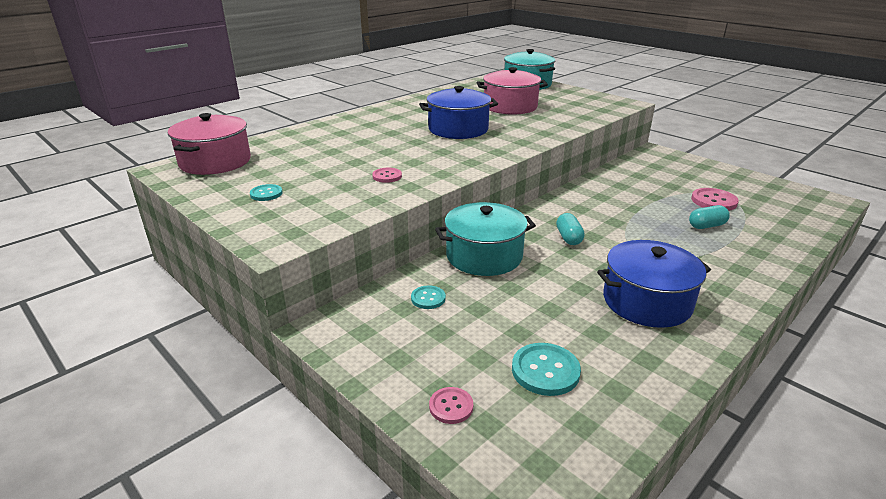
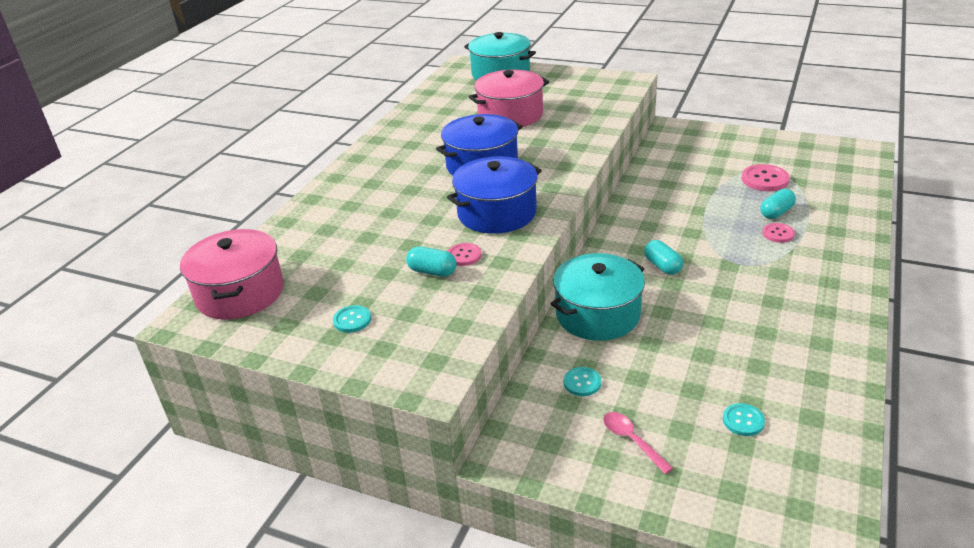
camera: 20 degrees left, 5 degrees up
pink button [429,387,473,424] -> pink button moved to [763,223,795,243]
turquoise button [512,343,581,396] -> turquoise button [723,403,765,436], size x0.61
blue pot [597,240,711,328] -> blue pot moved to [447,156,542,234]
none -> turquoise capsule [406,246,457,277]
none -> pink spoon [603,412,673,474]

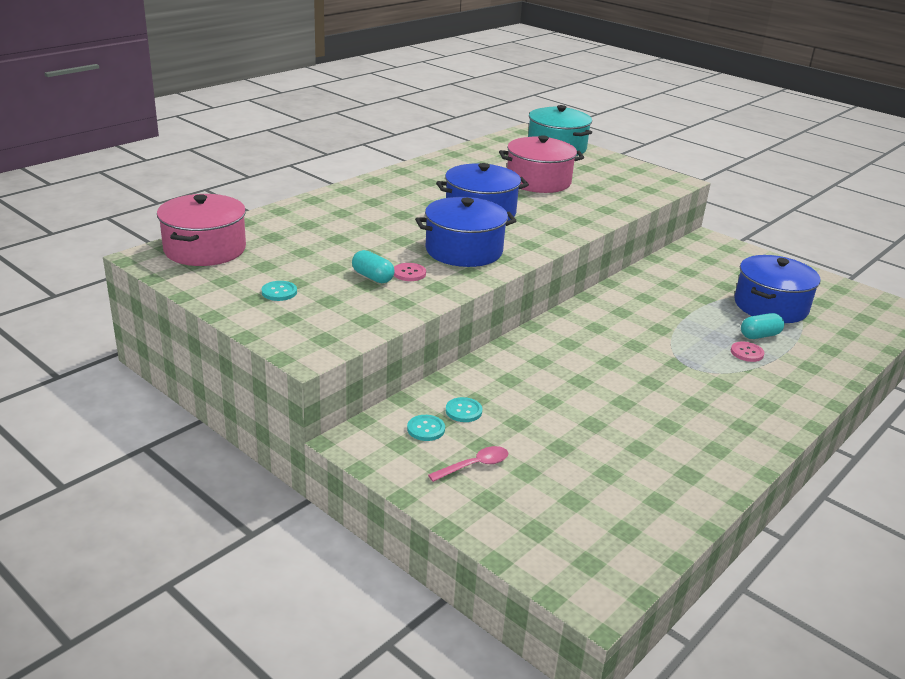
camera: 15 degrees right, 5 degrees down
turquoise pot [550,253,645,341] -> none
pink spoon [603,412,673,474] -> pink spoon turned 75 degrees clockwise [428,446,508,482]
turquoise capsule [644,240,683,275] -> none
turquoise button [723,403,765,436] -> turquoise button moved to [407,415,445,441]
pink button [742,164,790,191] -> blue pot [734,255,821,323]

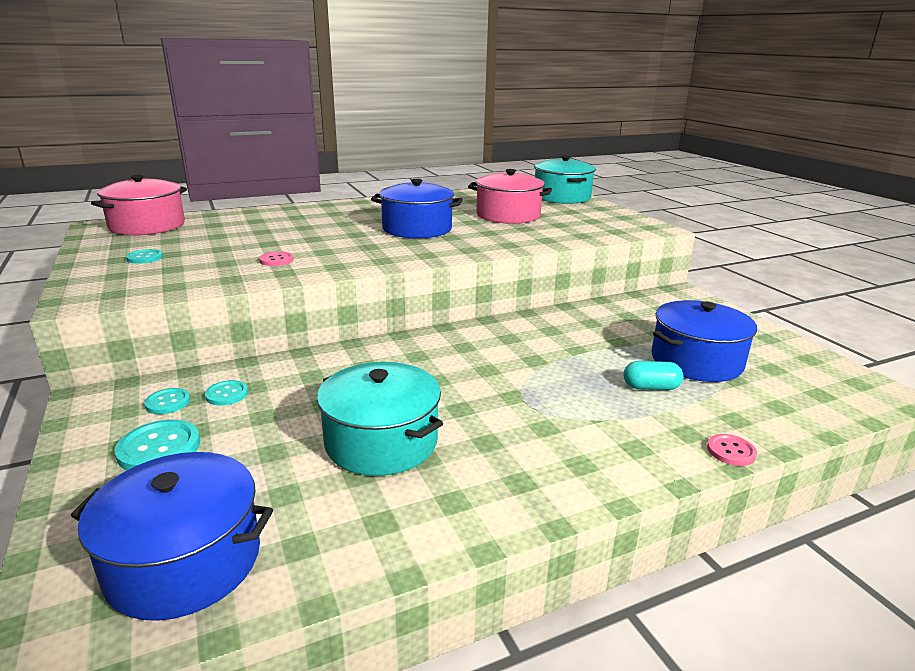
camera: 25 degrees right, 5 degrees down
turquoise capsule [352,250,394,283] -> none
blue pot [415,197,516,267] -> blue pot moved to [71,452,273,621]
pink spoon [428,446,508,482] -> turquoise button [114,419,200,470]
pink button [731,341,764,362] -> pink button moved to [707,434,757,466]
none -> turquoise pot [317,362,443,476]

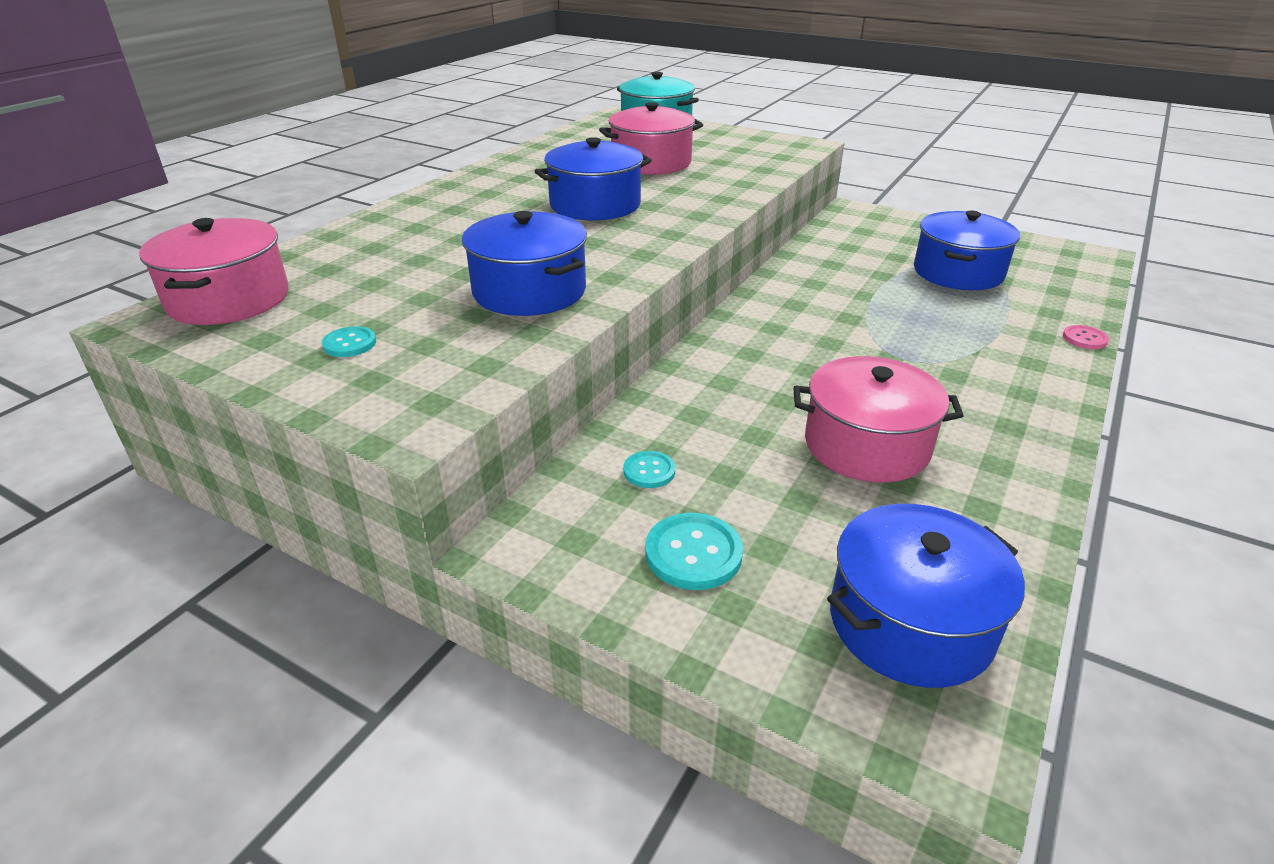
camera: 35 degrees left, 10 degrees up
turquoise button [144,388,190,414] -> none
pink button [259,251,294,266] -> blue pot [462,211,587,316]
turquoise pot [317,362,443,476] -> pink pot [793,356,964,483]
turquoise capsule [624,361,684,390] -> none

